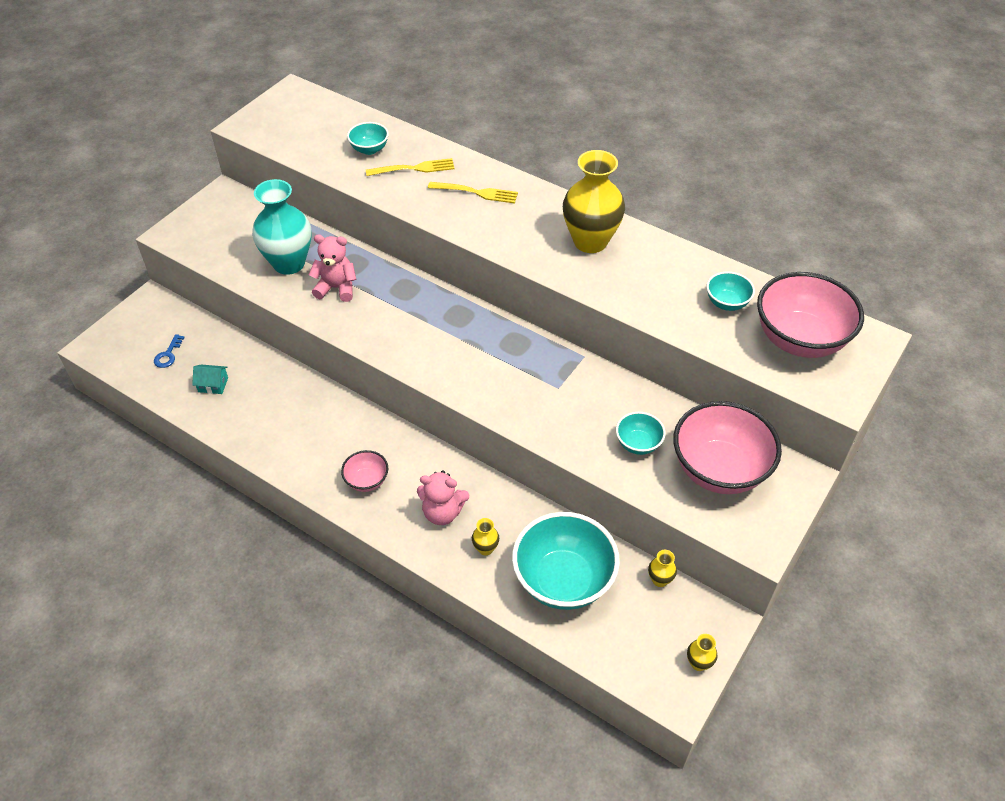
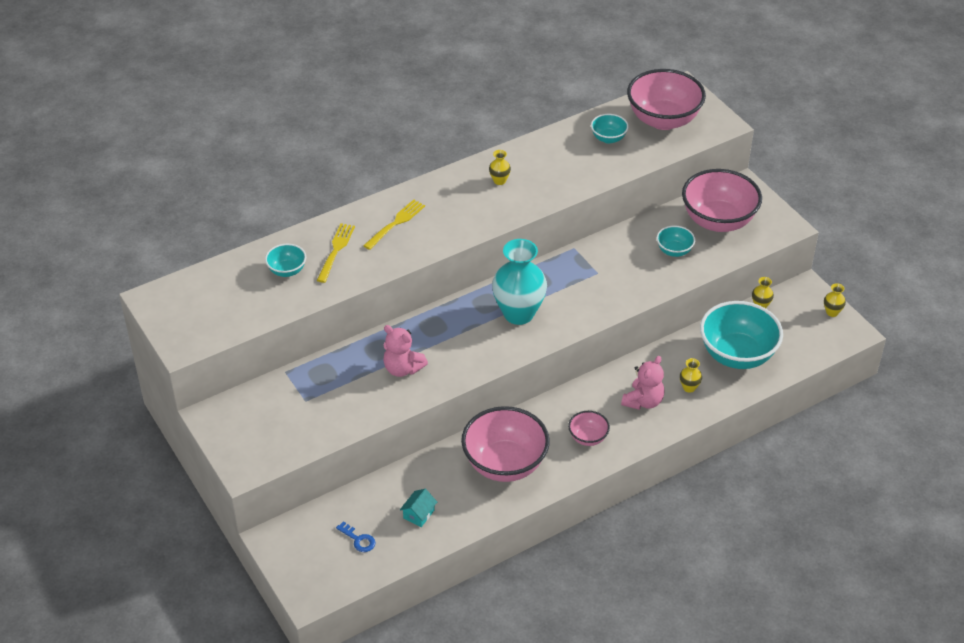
camera: 65 degrees left, 5 degrees down
turquoise vase [252,179,312,275] -> turquoise vase moved to [492,239,547,325]
pink teddy bear [309,235,356,302] -> pink teddy bear turned 90 degrees counterclockwise [383,325,428,377]
yellow vase [563,150,625,253] -> yellow vase [489,150,511,185], size x0.42
none -> pink bowl [461,406,550,482]

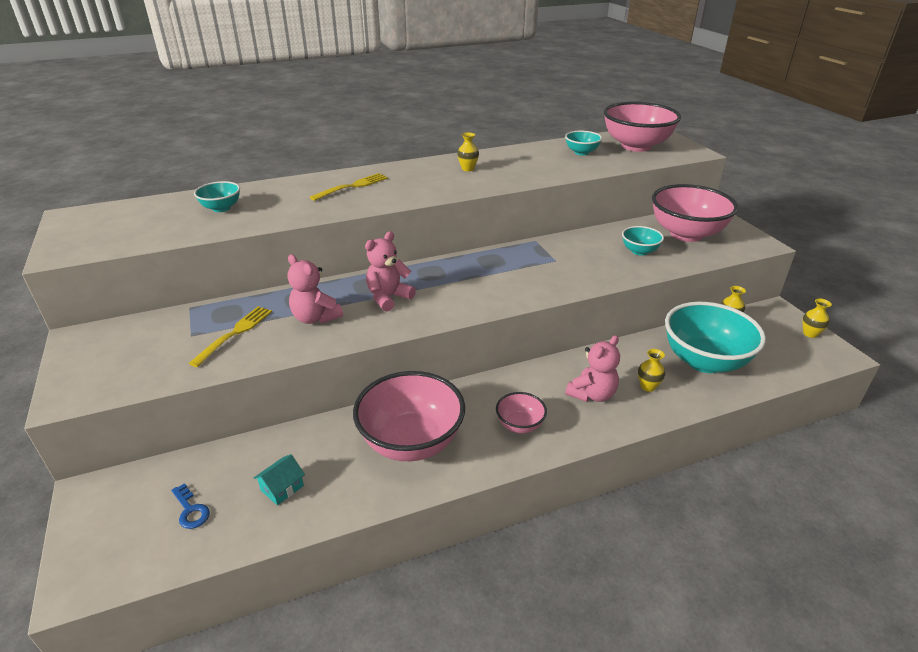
camera: 10 degrees right, 10 degrees down
yellow fork [317,223,355,283] -> yellow fork moved to [188,306,272,367]
turquoise vase [492,239,547,325] -> none
none -> pink teddy bear [365,231,416,312]

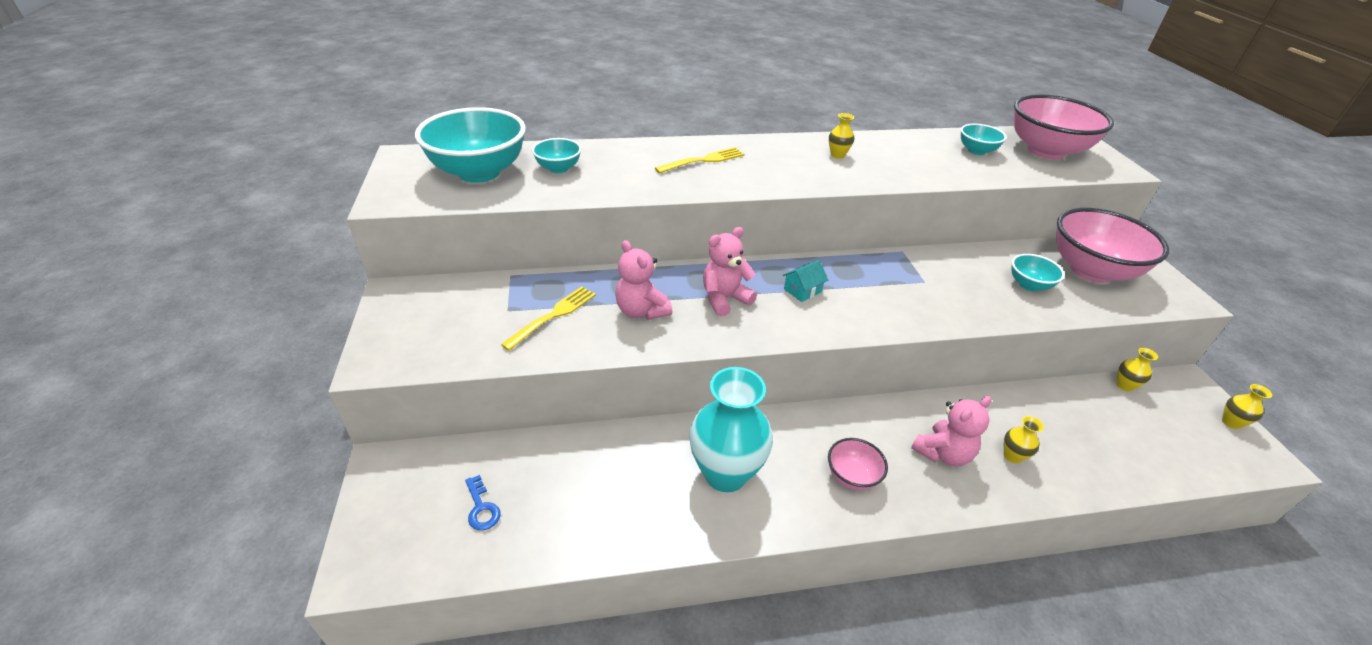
camera: 10 degrees right, 5 degrees up
turquoise house [254,454,305,505] -> turquoise house moved to [783,260,828,302]
pink bowl [353,371,465,461] -> turquoise vase [689,367,773,492]
turquoise bowl [665,302,766,373] -> turquoise bowl moved to [415,107,526,183]

